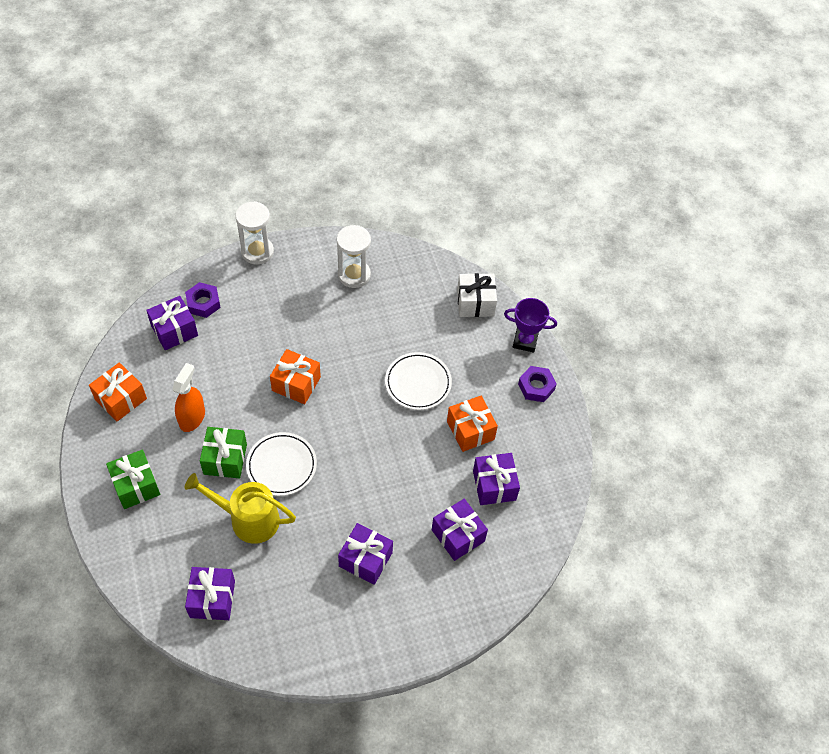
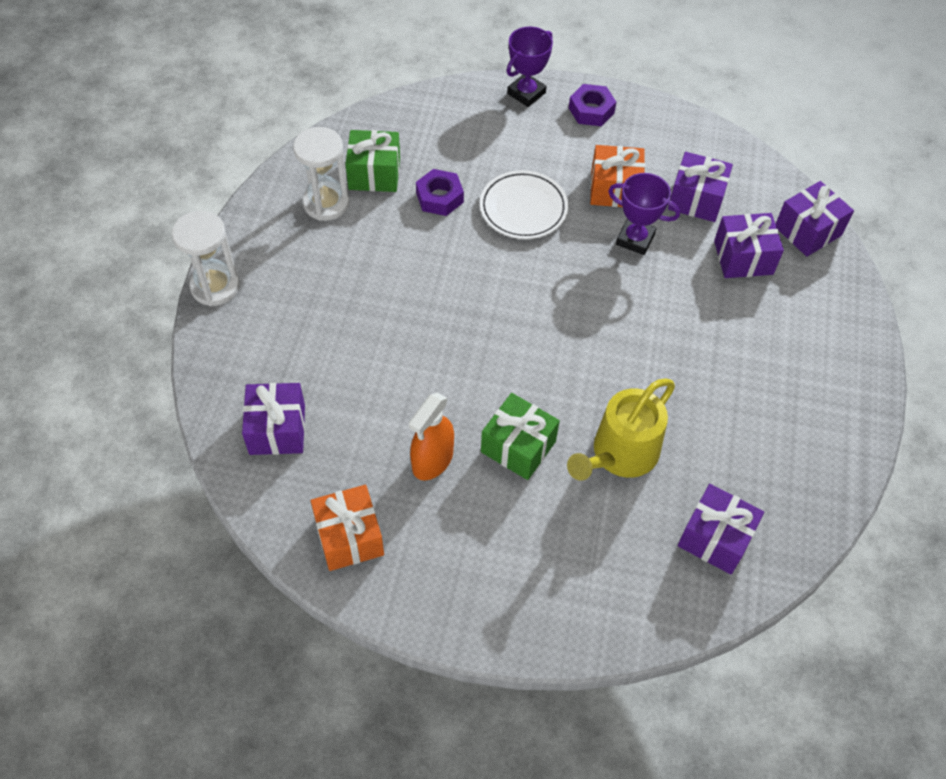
camera: 60 degrees left, 0 degrees up
green gift [106,450,160,509] -> green gift moved to [346,130,400,192]
orange spray bottle [172,363,205,432] -> orange spray bottle turned 105 degrees counterclockwise [409,392,454,480]
purple nut [185,282,221,318] -> purple nut moved to [416,169,464,216]
white plate [246,432,317,496] -> none
orange gift [270,349,321,404] -> none
purple gift [338,523,393,585] -> purple gift moved to [776,181,854,257]
white gift [457,273,497,317] -> none
none -> purple trophy [608,173,680,255]

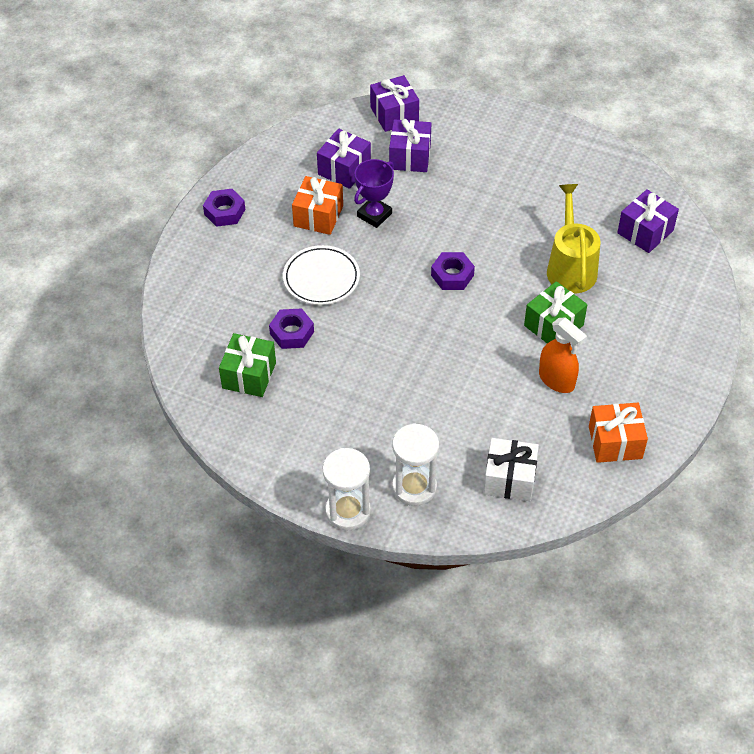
camera: 75 degrees left, 5 degrees down
purple gift [242,383,305,455] -> white gift [484,438,539,501]
white hourglass [293,127,349,221] -> white hourglass moved to [392,423,439,506]
purple trophy [507,27,553,107] -> none
yellow watering can [567,379,675,481] -> yellow watering can turned 150 degrees counterclockwise [547,184,600,294]
none -> purple nut [431,252,475,290]

